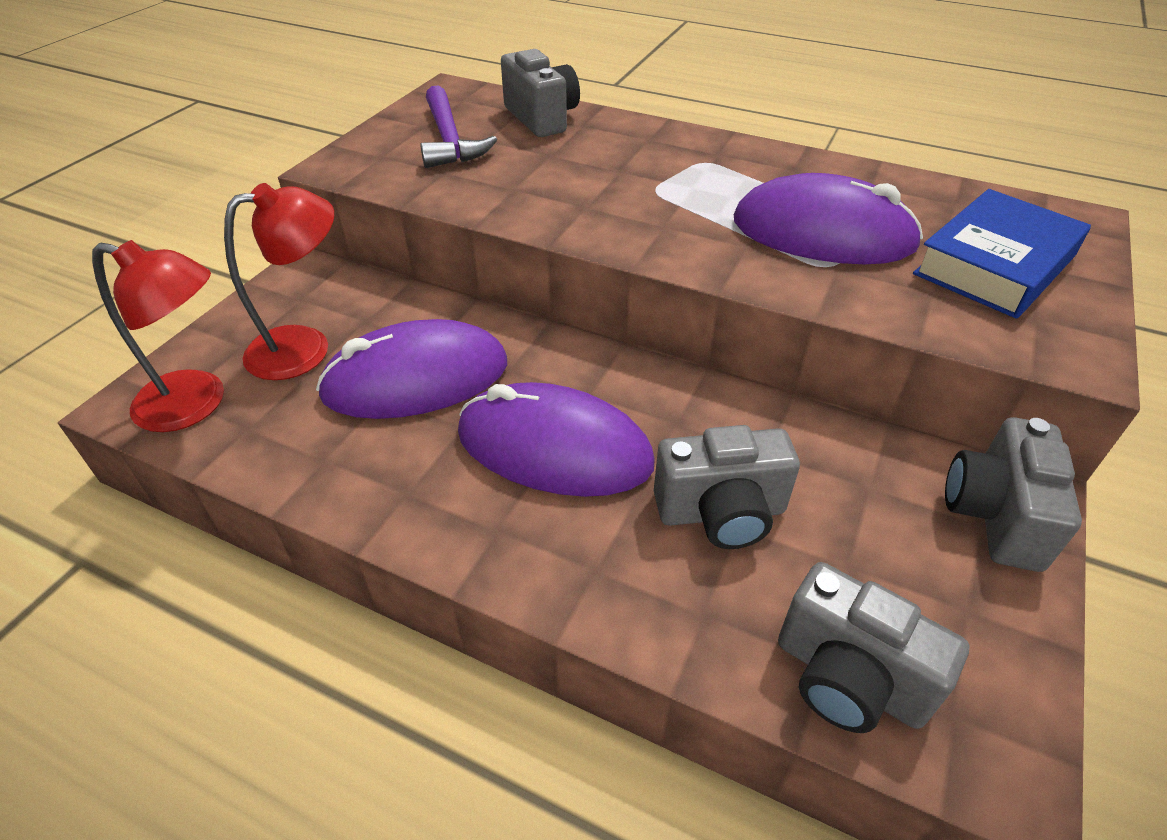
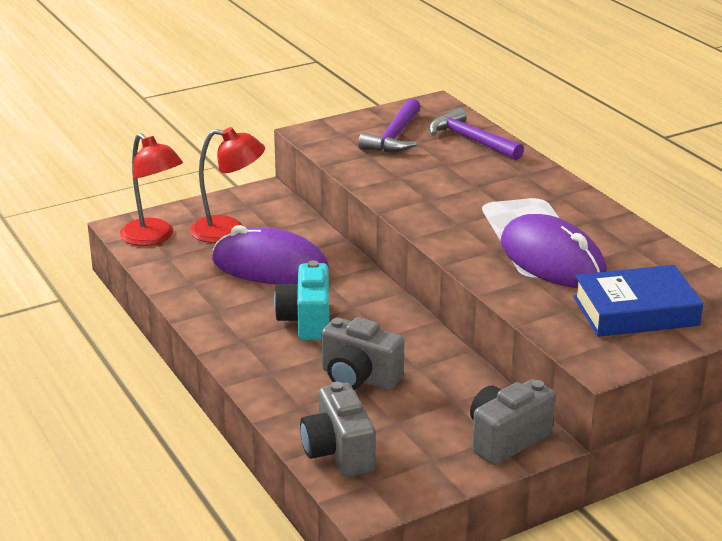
camera: 35 degrees right, 15 degrees down
purple mouse [458,382,655,497] -> turquoise camera [274,260,329,340]
grey camera [501,49,580,137] -> purple hammer [429,108,524,160]

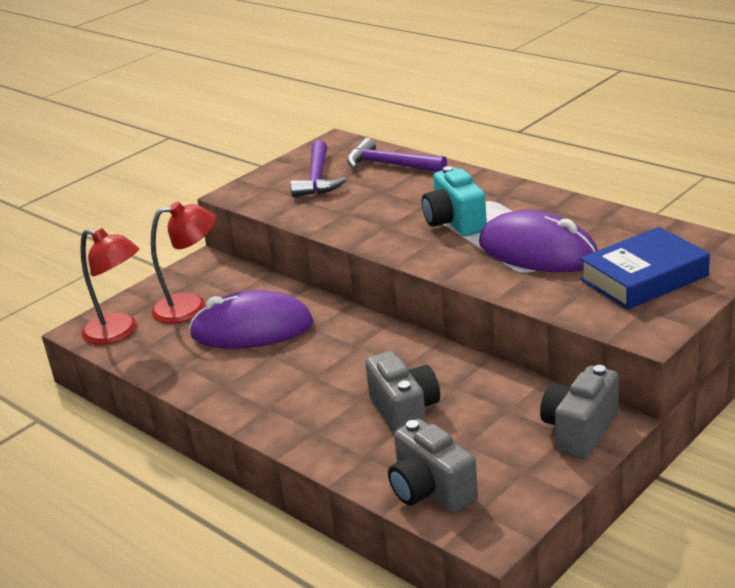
camera: 15 degrees left, 0 degrees up
turquoise camera [274,260,329,340] -> turquoise camera moved to [422,166,487,236]
grey camera [321,317,404,390] -> grey camera turned 120 degrees counterclockwise [365,351,440,433]

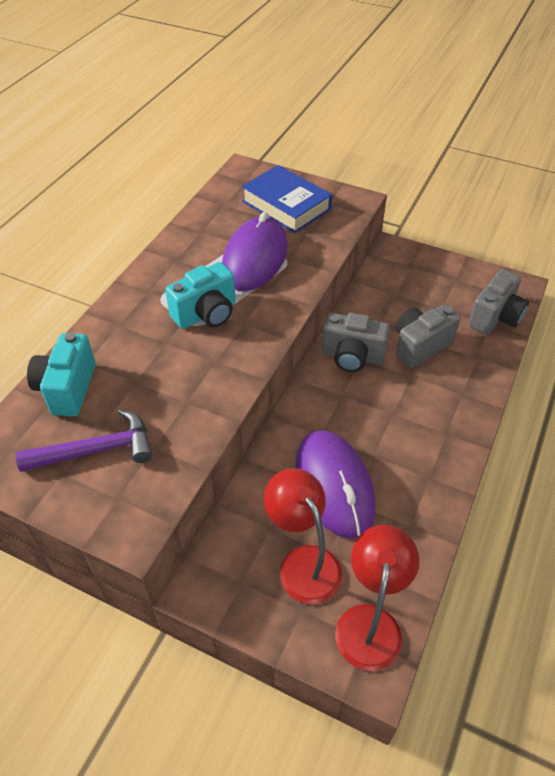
camera: 110 degrees left, 20 degrees up
purple hammer [347,138,447,172] -> turquoise camera [27,332,95,417]
grey camera [540,365,619,459] -> grey camera moved to [322,313,390,372]

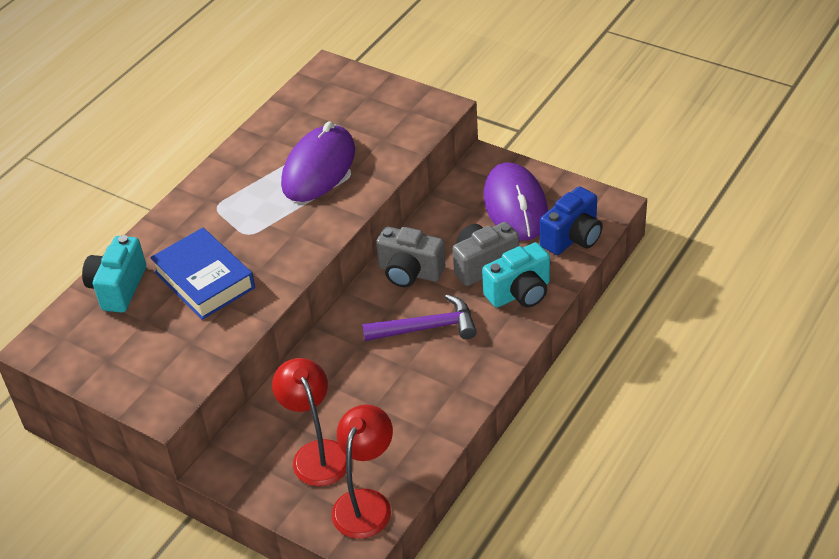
camera: 10 degrees right, 5 degrees down
purple hammer [16,409,152,472] -> purple hammer moved to [362,294,477,341]
turquoise camera [165,262,236,329] -> turquoise camera moved to [482,242,550,308]
blue book [242,165,332,233] -> blue book moved to [150,228,255,320]
purple mouse [295,430,375,539] -> purple mouse moved to [484,162,548,241]
grey camera [468,269,529,334] -> blue camera [540,186,603,255]

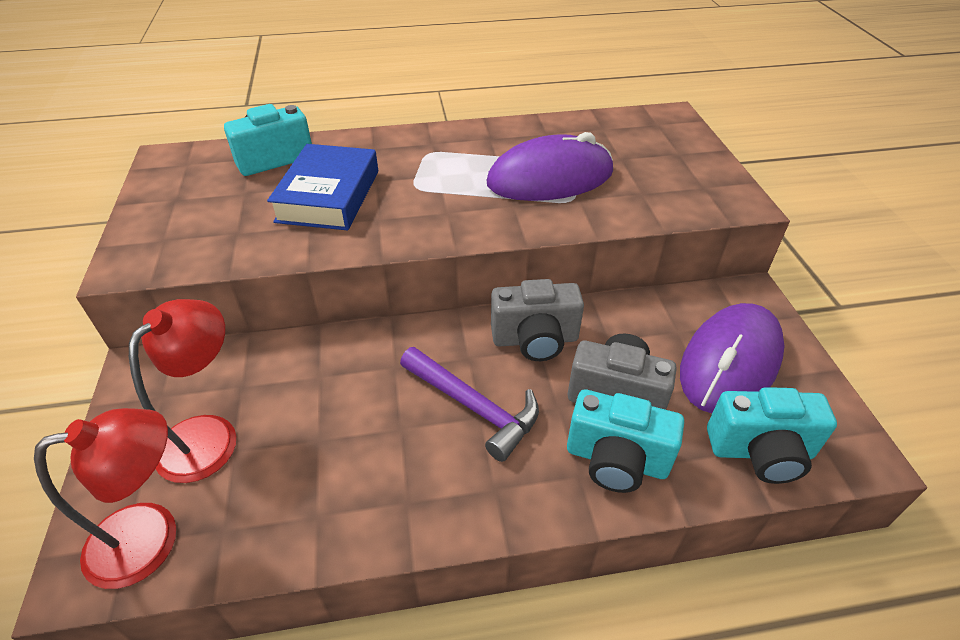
camera: 45 degrees right, 0 degrees up
grey camera [376,226,445,287] -> grey camera turned 75 degrees counterclockwise [491,279,584,361]
blue camera [540,186,603,255] -> turquoise camera [707,387,837,484]

